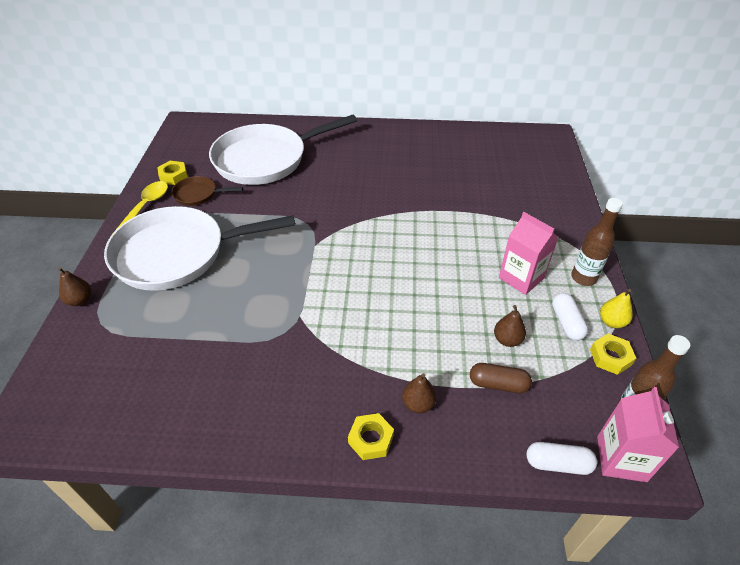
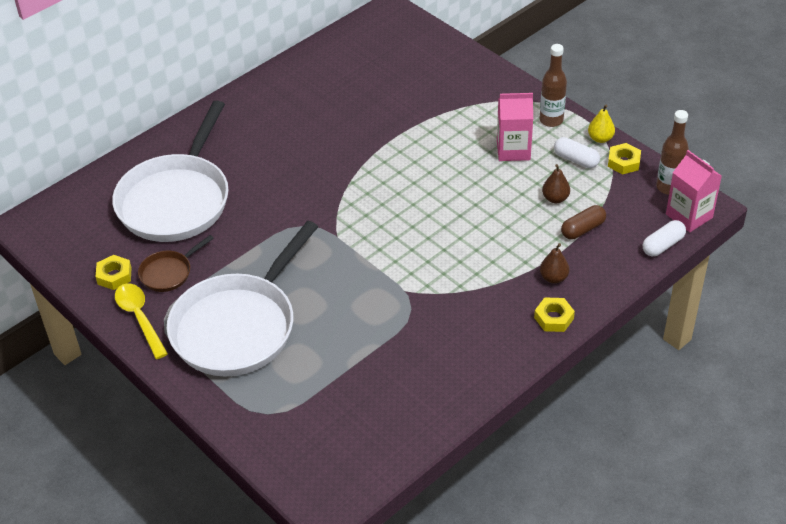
camera: 45 degrees left, 0 degrees up
brown pear [58,267,91,306] -> none

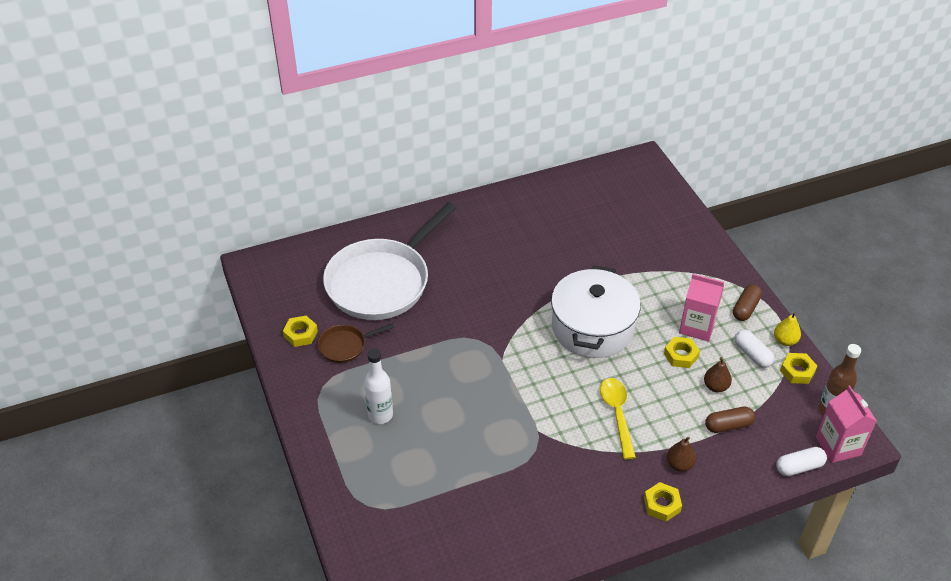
camera: 20 degrees right, 0 degrees up
yellow spoon [115,283,168,359] -> yellow spoon moved to [600,378,636,459]
white pan [167,221,318,376] -> white bottle [364,349,393,424]
brown bottle [540,44,567,127] -> brown capsule [733,284,762,321]
none -> white pot [551,265,641,358]
none -> yellow nut [664,337,700,368]

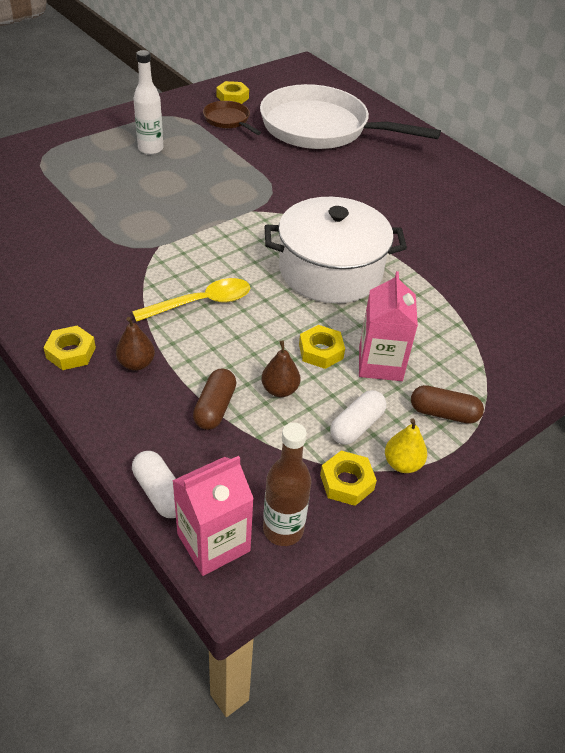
camera: 70 degrees right, 0 degrees up
brown capsule [705,407,755,433] -> brown capsule turned 45 degrees clockwise [193,369,236,430]

